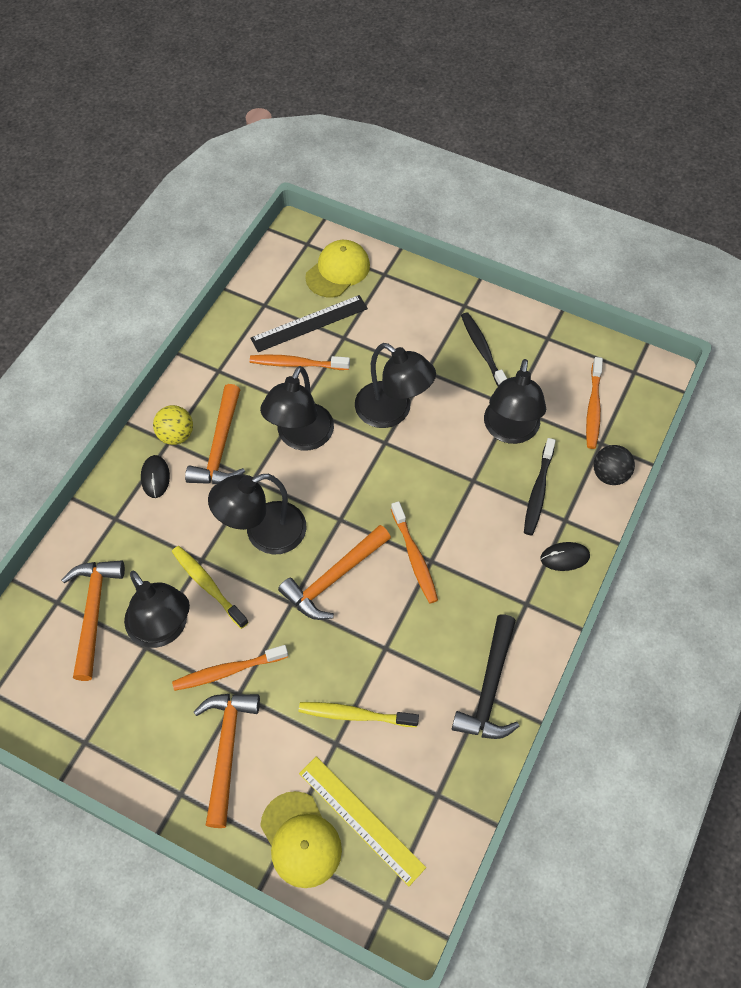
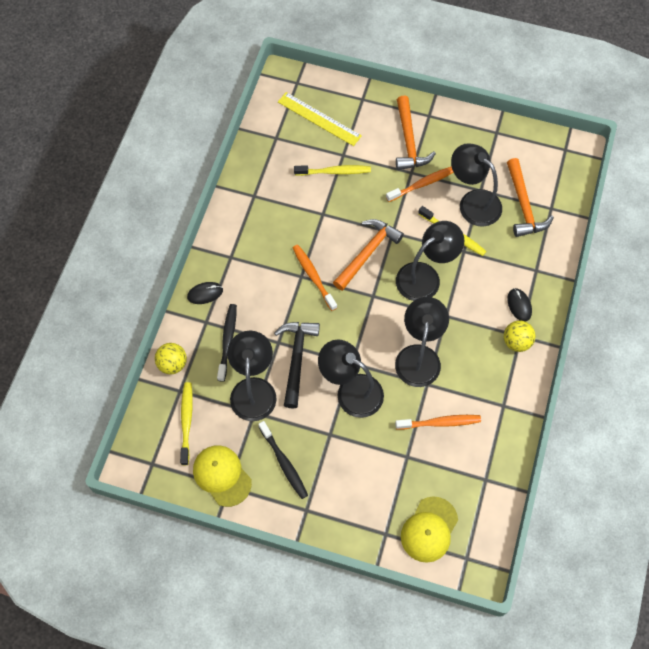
camera: 170 degrees right, 5 degrees up
orange hammer [185,384,245,484] -> none
black ruler [250,295,368,352] -> none
yellow cap [260,791,342,888] -> yellow cap moved to [193,445,252,507]
black hammer [452,614,519,739] -> black hammer moved to [274,322,320,408]
orange toothbrush [586,357,603,449] -> yellow toothbrush [180,382,193,465]
black ball [593,445,635,485] -> yellow ball [155,343,187,374]

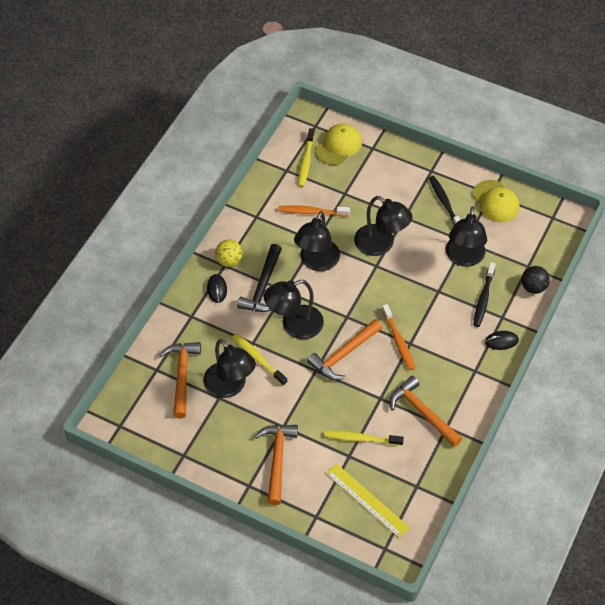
camera: 170 degrees left, 10 degrees down
yellow ball [155,343,187,374] -> black ball [521,266,550,294]
yellow toothbrush [180,382,193,465] -> yellow toothbrush moved to [298,128,315,187]
black hammer [274,322,320,408] -> black hammer moved to [237,244,282,312]
orange toothbrush [386,166,454,202] -> none
none -> orange hammer [390,376,462,447]

